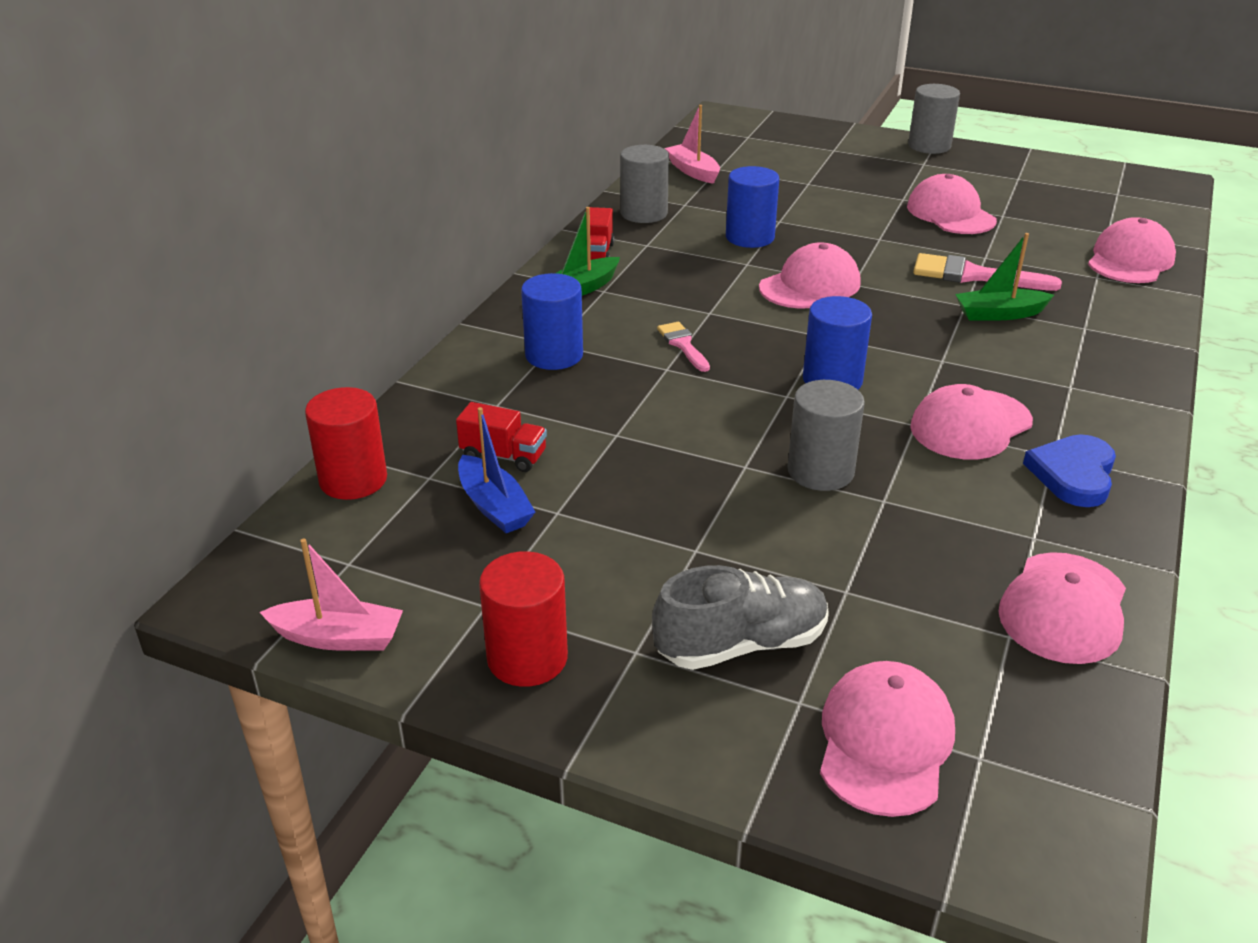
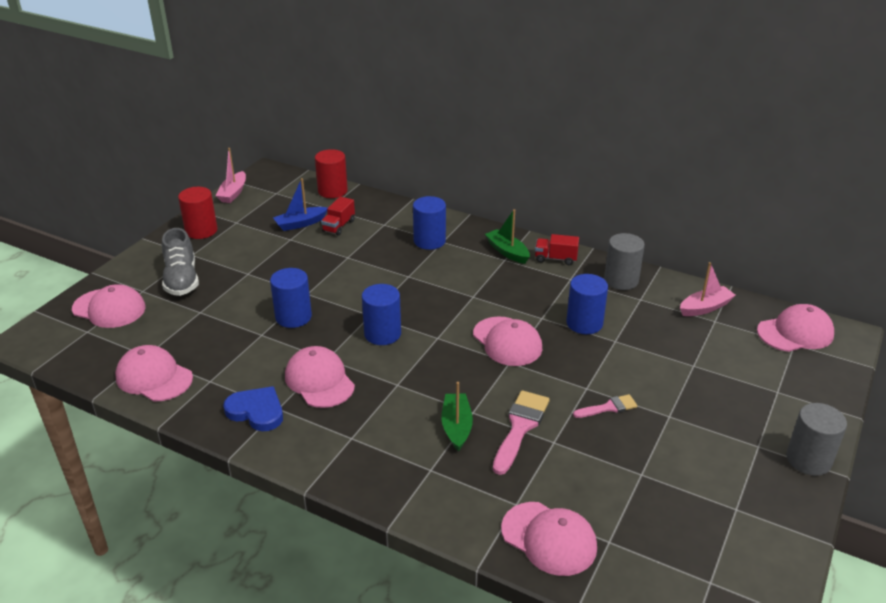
camera: 95 degrees right, 0 degrees up
pink brush [657,322,710,372] -> pink brush moved to [573,394,637,418]
grey cylinder [788,380,865,491] -> blue cylinder [270,268,312,328]
pink cap [907,174,997,234] -> pink cap moved to [757,304,834,352]

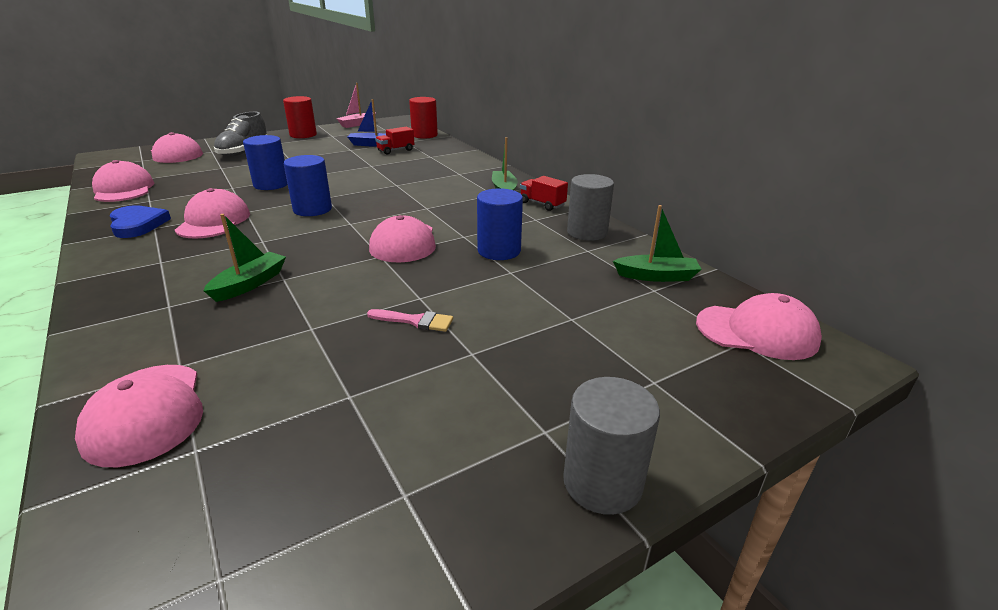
camera: 30 degrees right, 5 degrees down
blue cylinder [413,196,446,250] -> none
pink brush [493,390,550,475] -> none
pink boat [680,262,736,316] -> green boat [613,205,702,282]

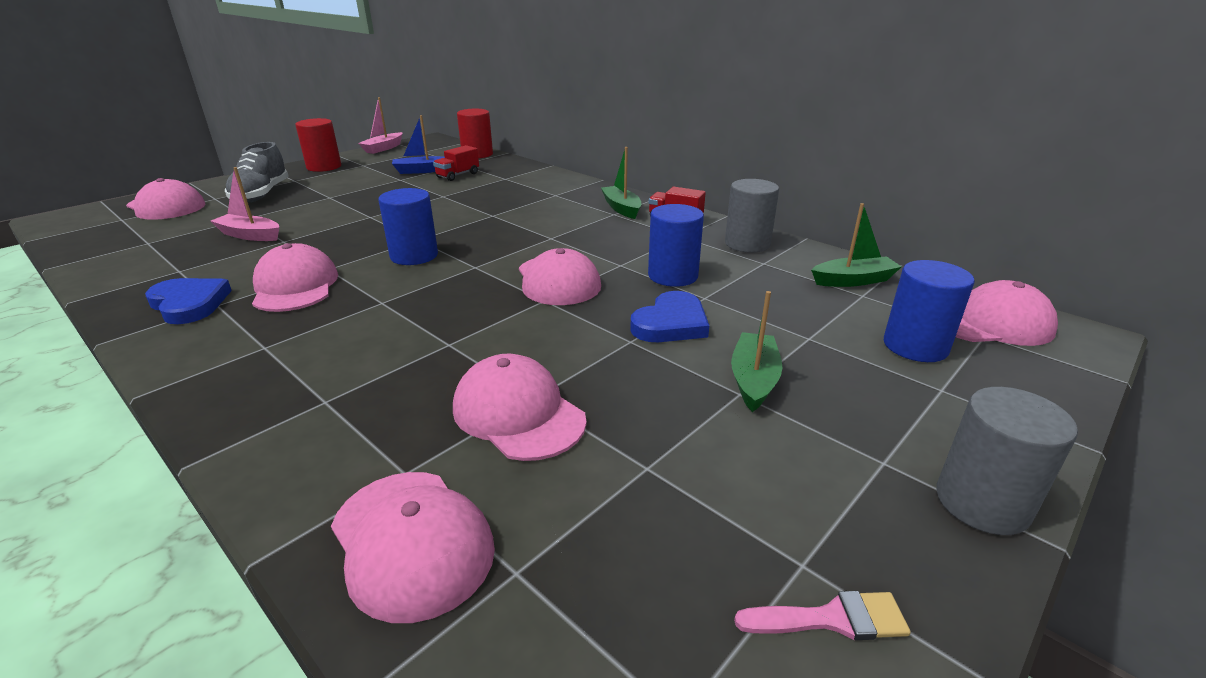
camera: 15 degrees left, 0 degrees up
pink cap [92,160,154,202] -> pink cap moved to [453,354,586,461]
green boat [203,214,286,302] -> green boat moved to [731,291,782,412]
blue cylinder [243,135,288,190] -> blue cylinder moved to [884,260,975,362]
pink brush [367,309,453,332] -> pink brush moved to [734,591,911,640]
none -> pink boat [211,167,279,241]
none -> blue heart [630,291,709,342]

